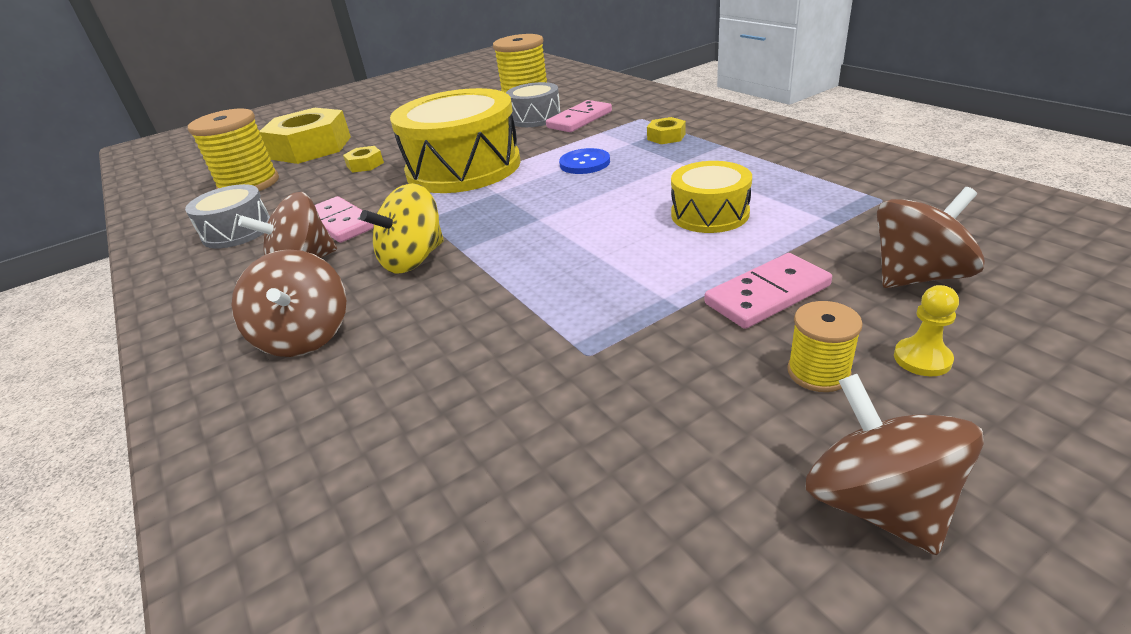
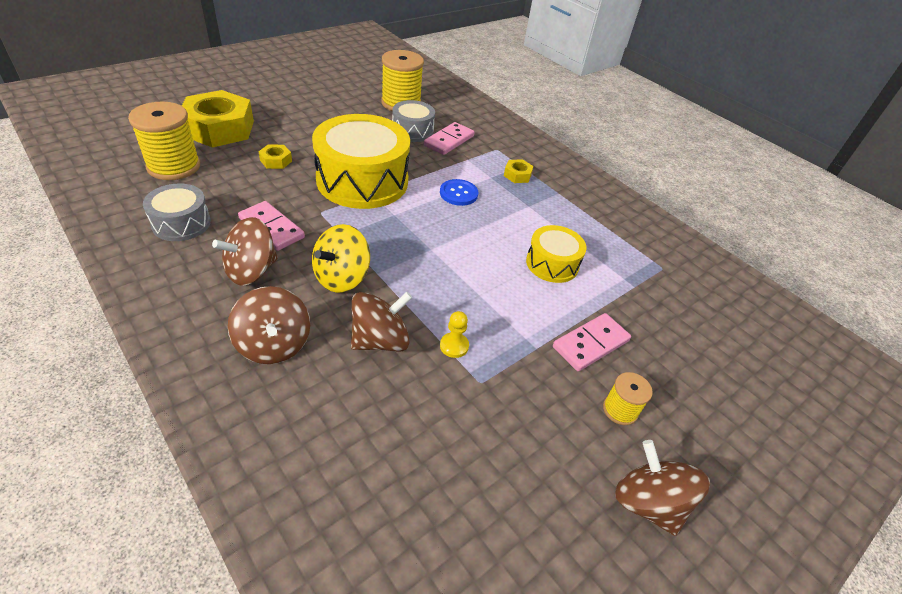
camera: 15 degrees left, 10 degrees up
brown spinning top [877,187,985,288] -> brown spinning top moved to [351,292,412,351]
yellow pawn [894,285,959,376] -> yellow pawn moved to [440,311,469,358]

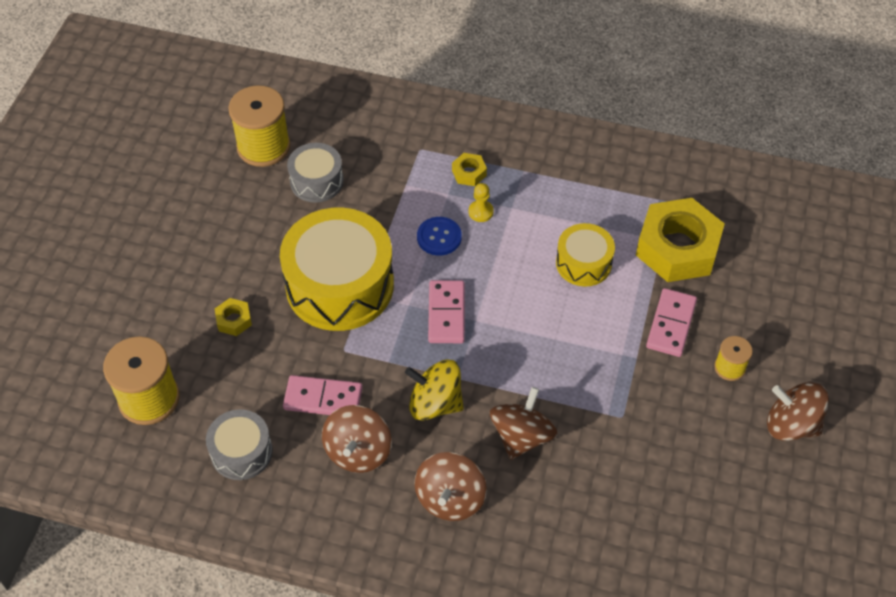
camera: 30 degrees left, 10 degrees up
yellow nut [182,90,254,148] -> yellow nut moved to [636,198,725,282]
brown spinning top [228,286,310,364] -> brown spinning top turned 75 degrees clockwise [414,452,487,521]
yellow spinning top [312,224,370,293] -> yellow spinning top turned 105 degrees clockwise [405,359,464,421]
pink domino [424,122,475,155] -> pink domino moved to [428,280,465,343]
yellow pawn [440,311,469,358] -> yellow pawn moved to [469,183,494,222]

